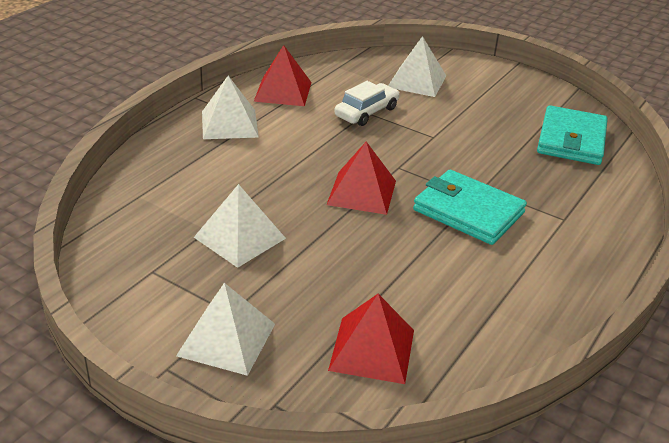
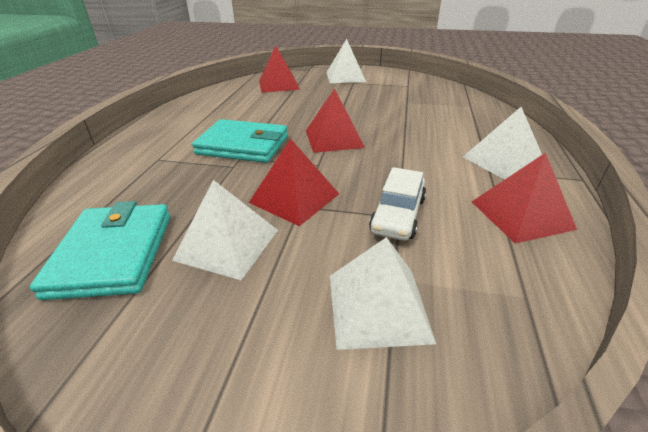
camera: 160 degrees right, 0 degrees up
white pyramid [194,184,286,268] -> white pyramid moved to [172,180,278,280]
none -> red pyramid [249,138,339,226]

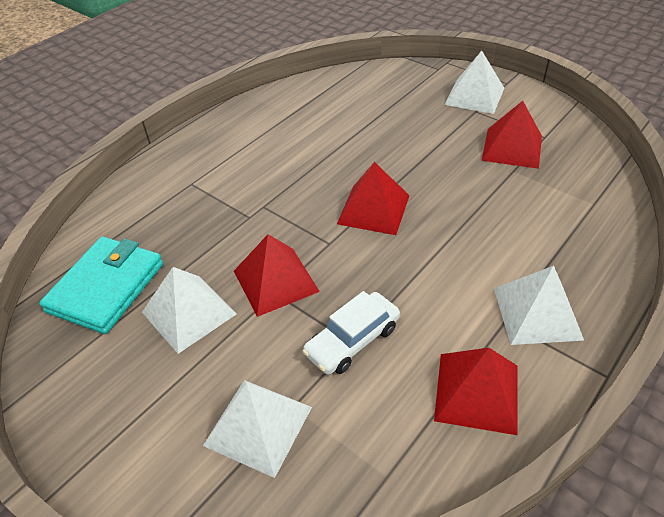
camera: 30 degrees right, 10 degrees up
turquoise wallet [192,119,288,163] -> none
red pyramid [259,45,300,93] -> red pyramid moved to [482,101,542,169]

